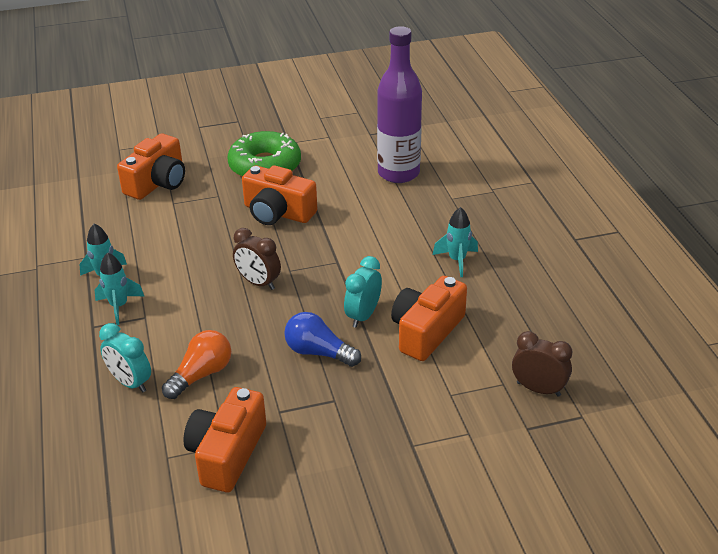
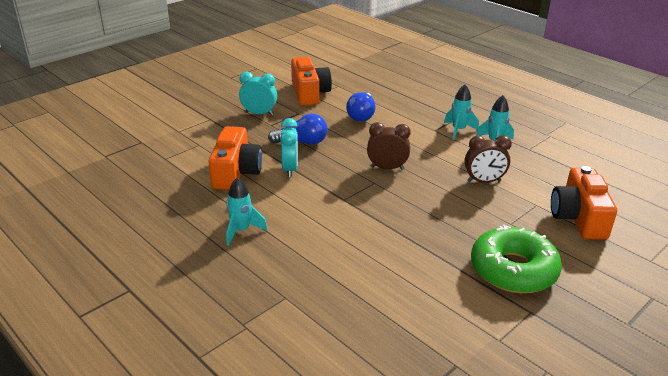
camera: 150 degrees right, 5 degrees down
turquoise clock [99,323,151,393] -> turquoise clock moved to [239,72,277,115]
orange light bulb [162,330,231,399] -> blue light bulb [346,92,376,122]
orange camera [242,165,317,225] -> none
purple bottle [377,26,422,183] -> none
brown clock [512,331,573,397] -> brown clock moved to [465,135,512,183]

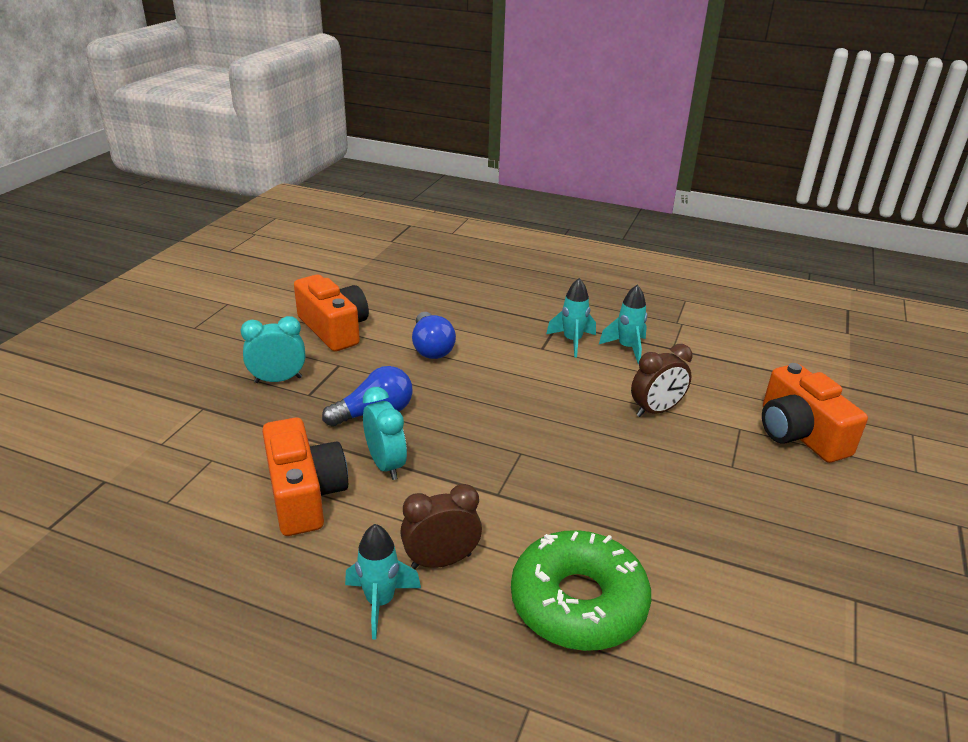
camera: 25 degrees left, 0 degrees up
brown clock [367,122,411,170] -> brown clock moved to [400,484,482,569]
green donut [471,225,562,293] -> green donut moved to [511,530,651,651]

